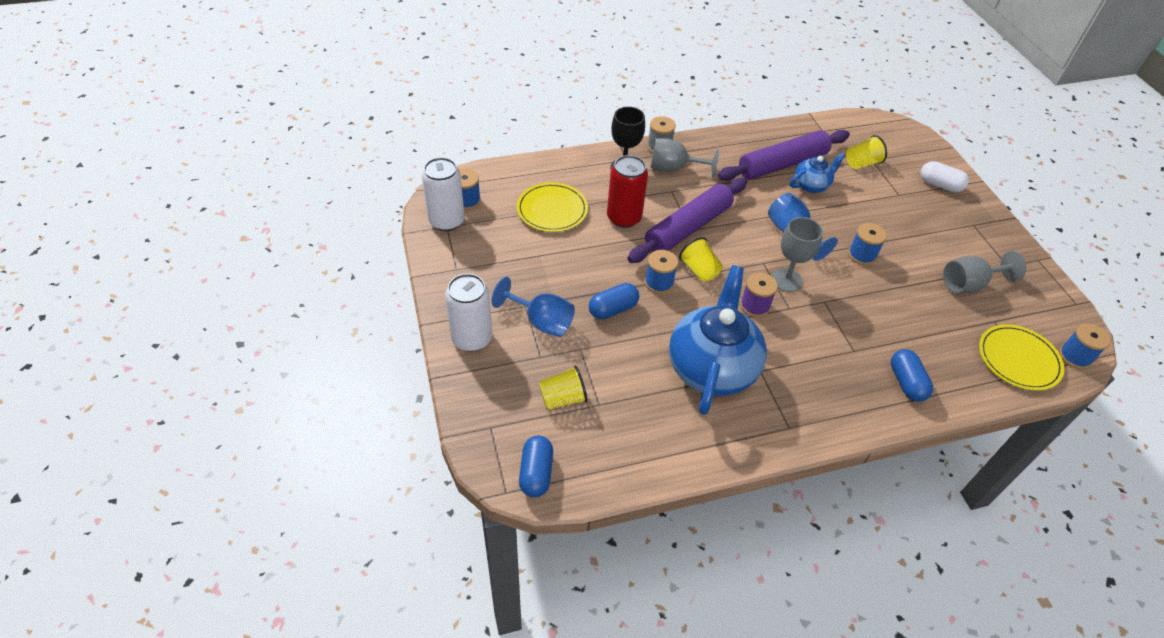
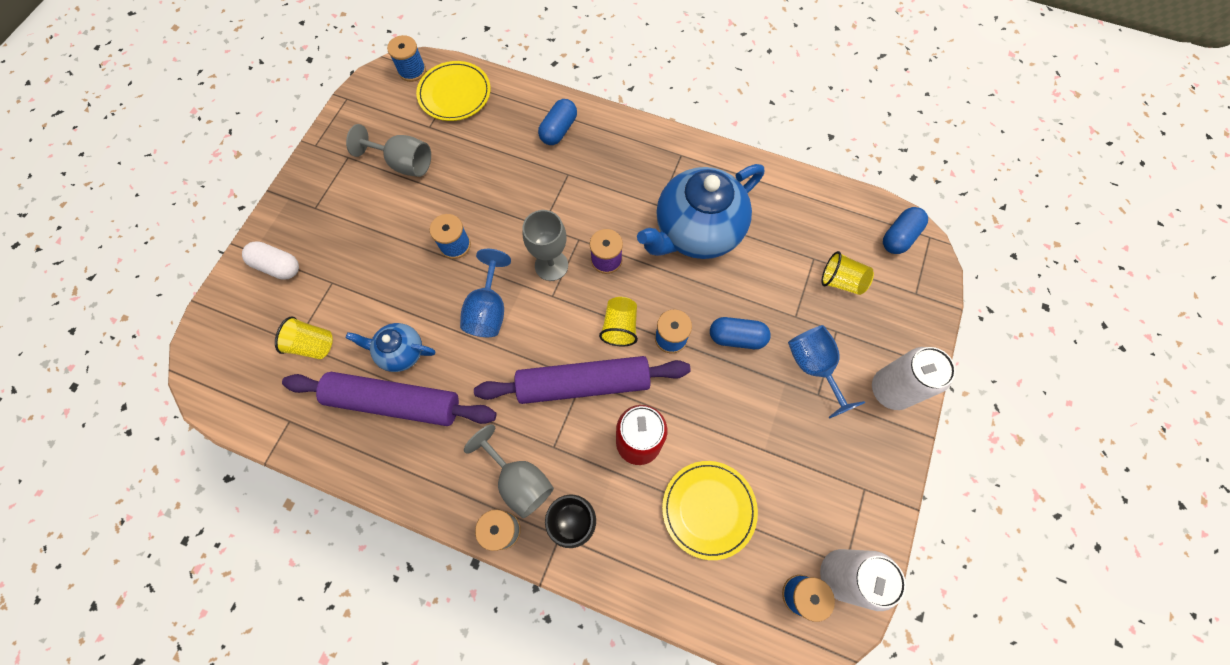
camera: 140 degrees left, 20 degrees up
white capsule [921,161,969,193] -> white capsule turned 45 degrees counterclockwise [242,241,299,280]

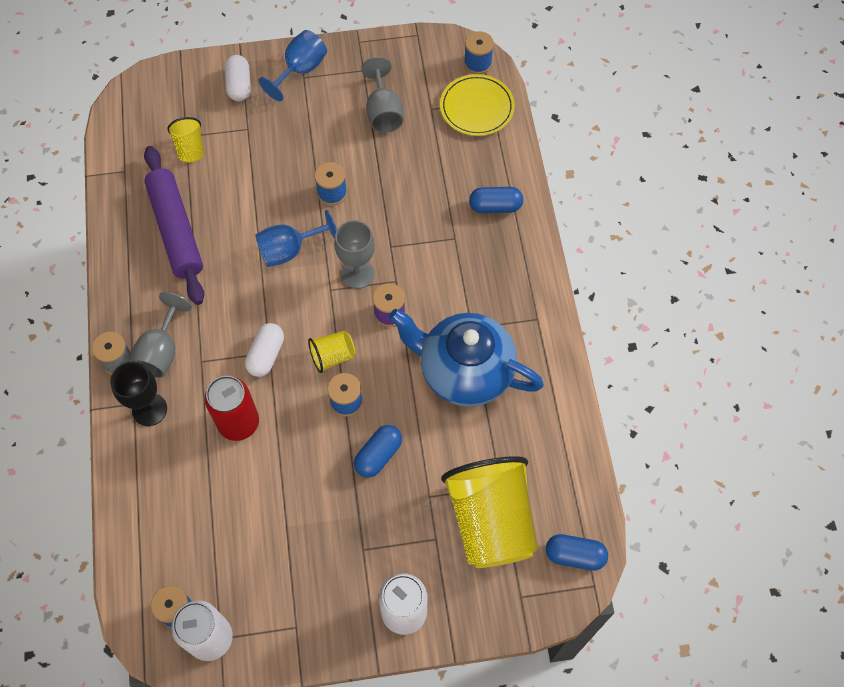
camera: 60 degrees right, 5 degrees down
blue teapot [346,323,435,372] -> none
purple rolling pin [474,356,691,404] -> white capsule [245,323,284,377]
yellow plate [662,461,758,560] -> none
blue capsule [710,317,771,349] -> blue capsule turned 60 degrees clockwise [354,425,402,478]
blue goblet [788,325,865,419] -> blue goblet moved to [259,30,327,101]
yellow cup [821,251,874,295] -> yellow cup [441,456,538,568], size x2.23

